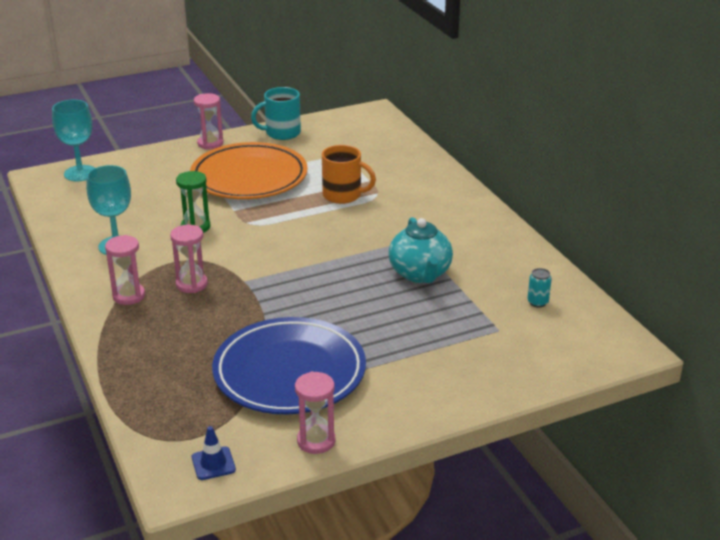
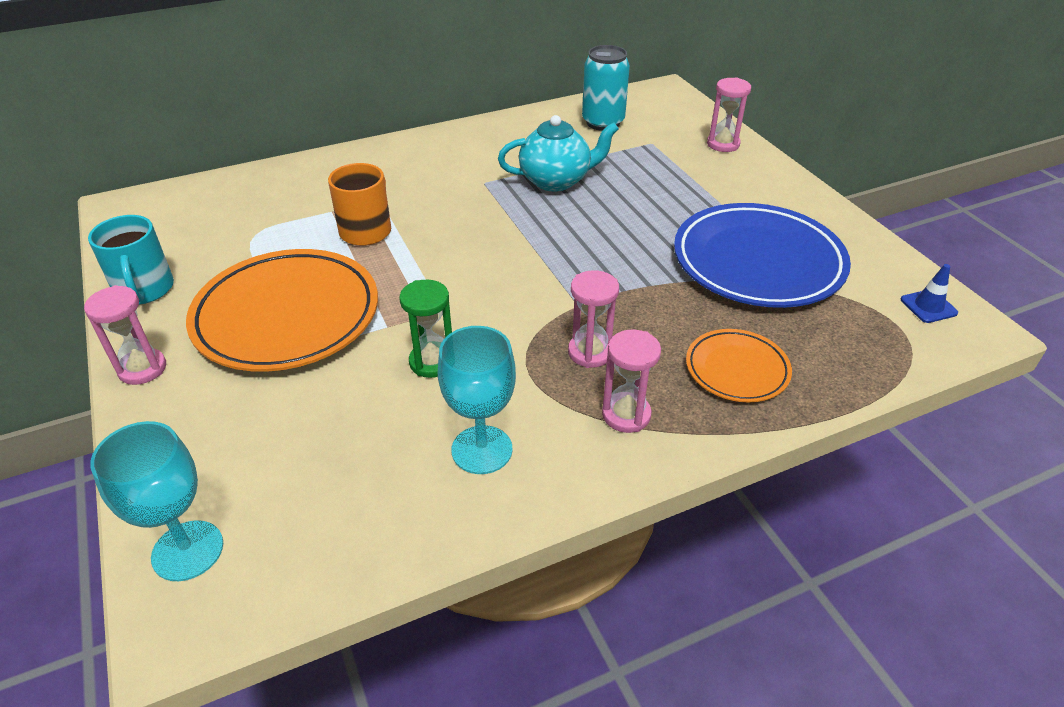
camera: 90 degrees left, 10 degrees up
pink hourglass [295,371,335,454] -> pink hourglass moved to [707,77,751,152]
turquoise can [527,268,551,308] -> turquoise can [582,45,630,131], size x2.09
none -> orange plate [686,329,792,403]

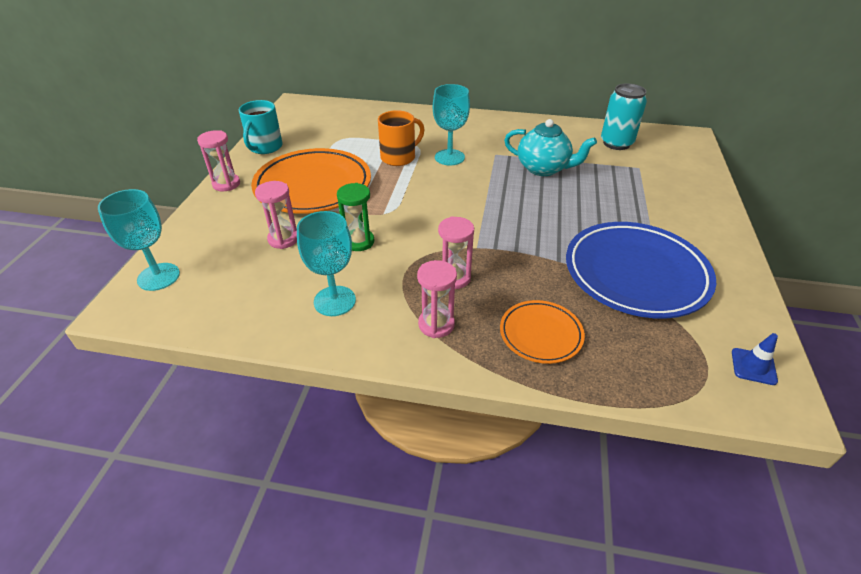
camera: 35 degrees right, 0 degrees up
pink hourglass [707,77,751,152] -> pink hourglass moved to [255,181,297,249]
none -> turquoise goblet [433,84,470,165]

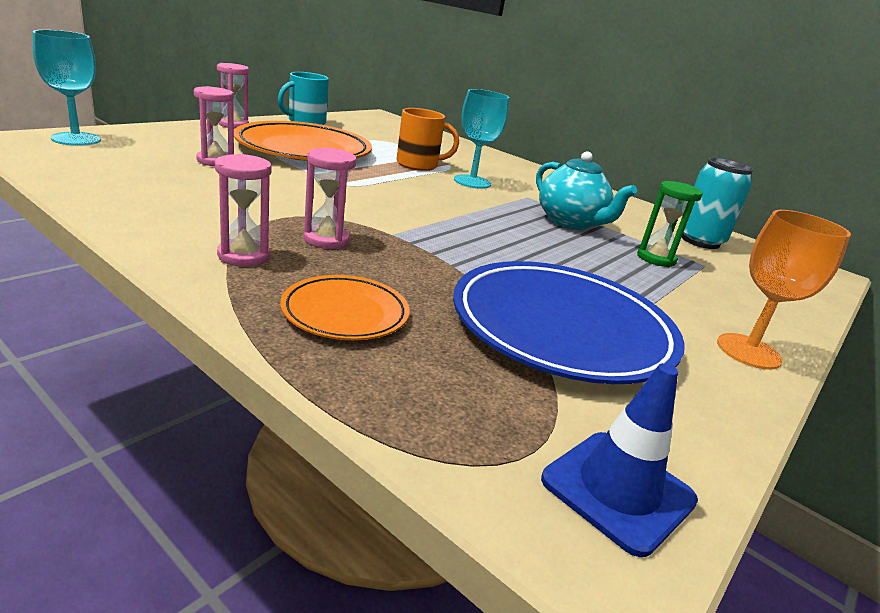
camera: 25 degrees right, 15 degrees down
turquoise goblet [297,211,356,316] -> none
green hourglass [337,183,374,251] -> green hourglass moved to [637,181,703,267]
blue traffic cone [732,333,778,385] -> blue traffic cone [541,363,698,557], size x1.60
none -> orange goblet [717,210,851,370]

